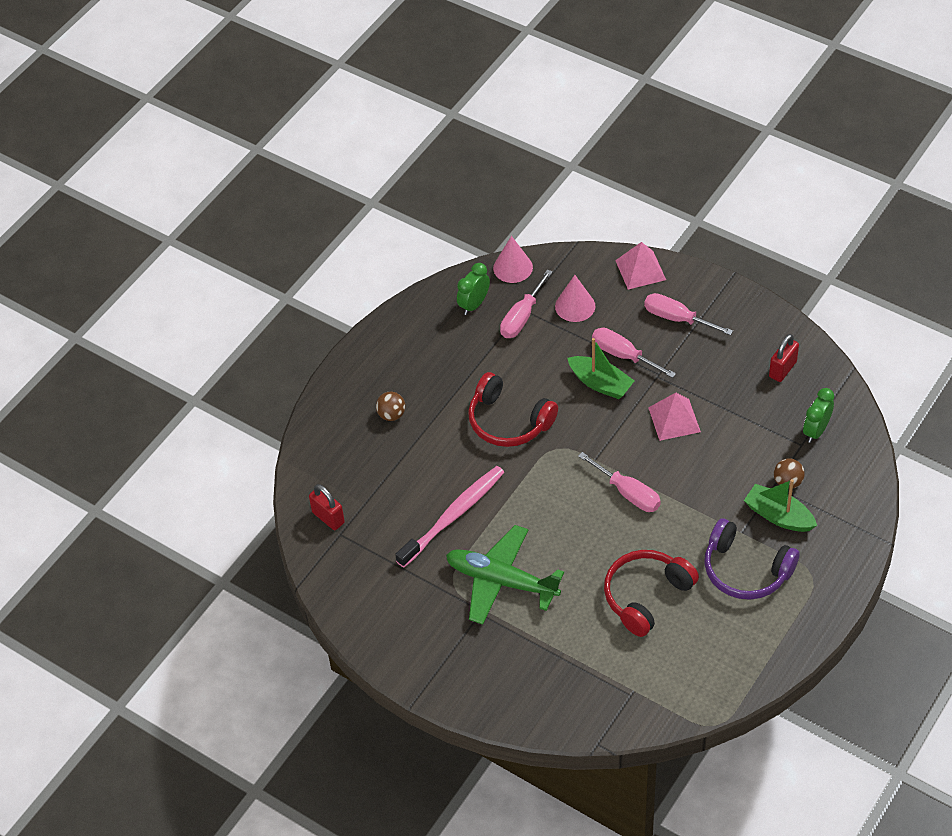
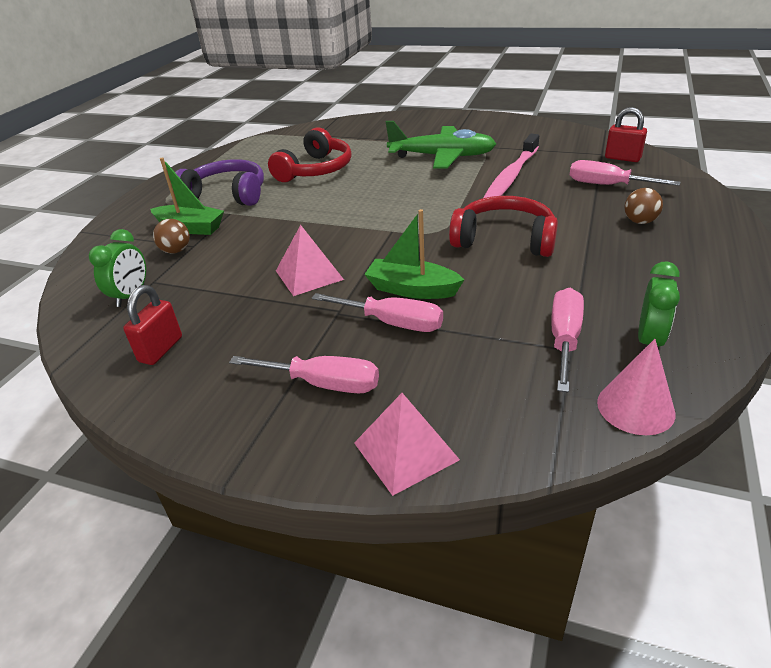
camera: 165 degrees right, 15 degrees down
pink cone [555,275,595,322] -> none
pink screwdriver [578,452,661,512] -> pink screwdriver moved to [570,160,681,186]

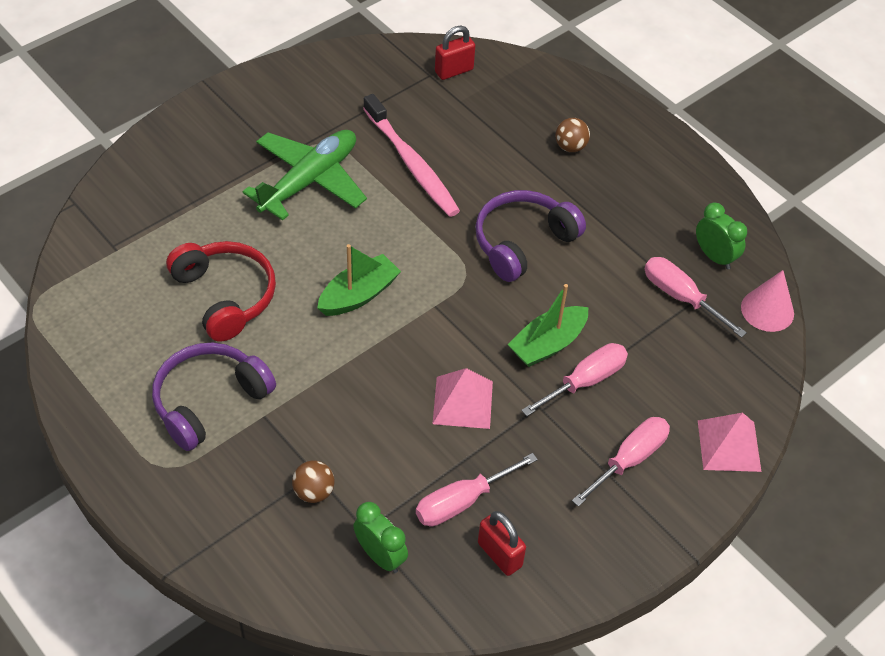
camera: 65 degrees left, 15 degrees up
green boat [150,157,224,235] -> green boat moved to [317,244,401,316]
red headphones [449,196,558,257] -> purple headphones [475,190,586,282]
pink screwdriver [570,160,681,186] -> pink screwdriver moved to [416,453,538,526]

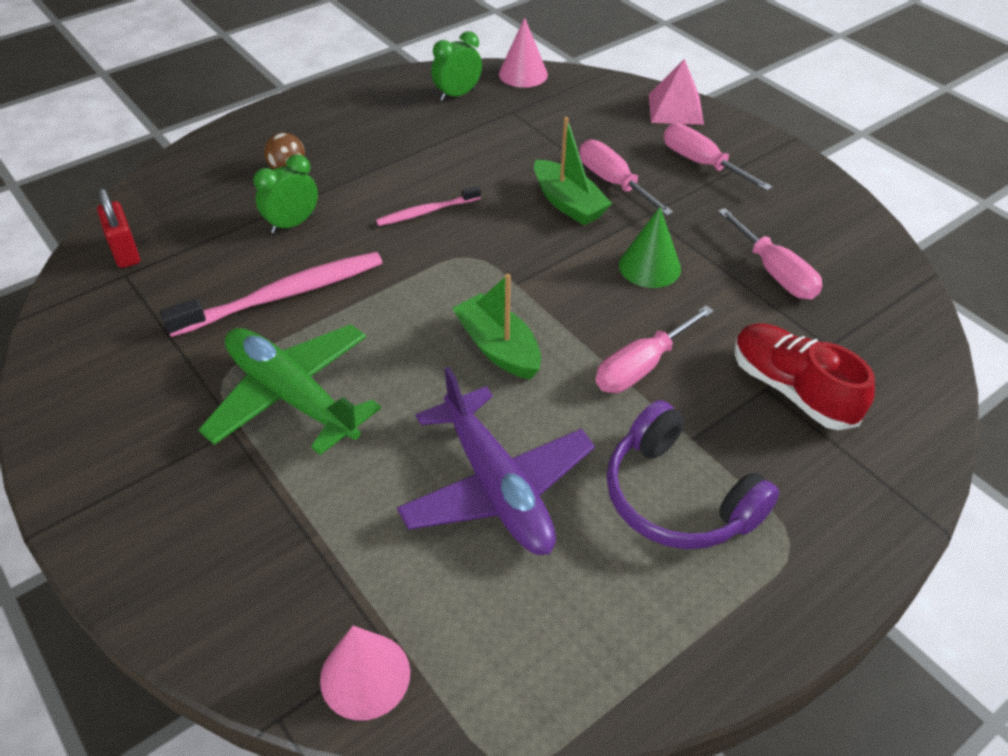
camera: 85 degrees left, 5 degrees down
red headphones [166,241,276,342] -> purple plane [397,367,595,555]
brown ball [292,461,334,503] -> red shoe [735,323,875,430]
green clock [353,502,408,573] -> green clock moved to [253,154,318,234]
pink pyramid [433,368,493,429] -> green cone [619,207,681,288]
purple headphones [475,190,586,282] -> pink toothbrush [376,186,481,226]
red padlock [478,511,526,576] -> none
pink screwdriver [645,257,747,338] -> pink screwdriver moved to [596,305,714,393]
none -> pink cone [320,626,410,721]

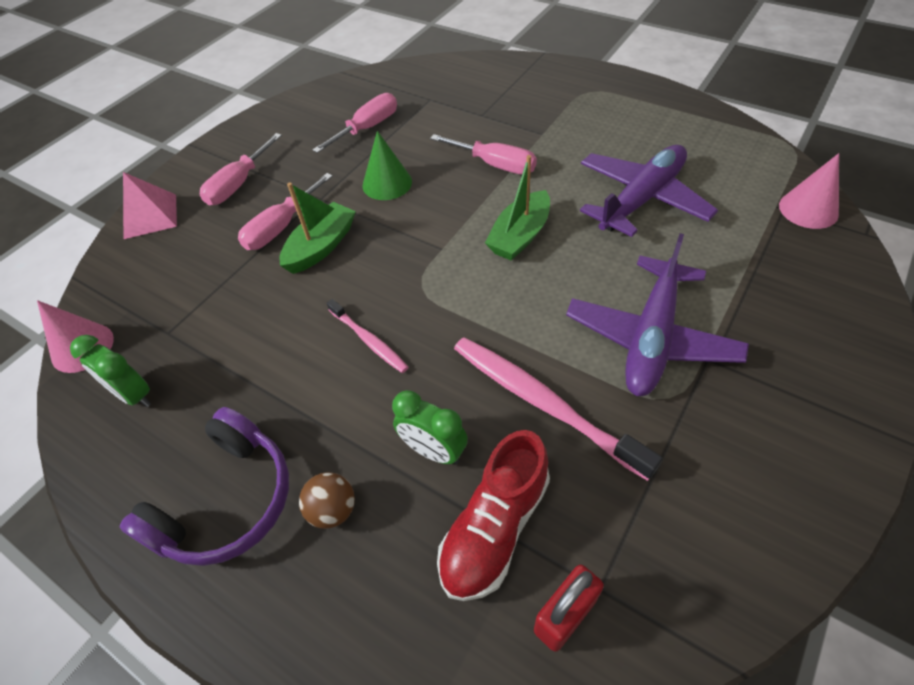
camera: 105 degrees left, 5 degrees up
green plane [198,324,381,455] -> purple plane [566,233,749,396]
purple headphones [607,400,779,549] -> purple headphones moved to [119,407,289,566]
red shoe [735,323,875,430] -> red shoe moved to [437,430,550,601]

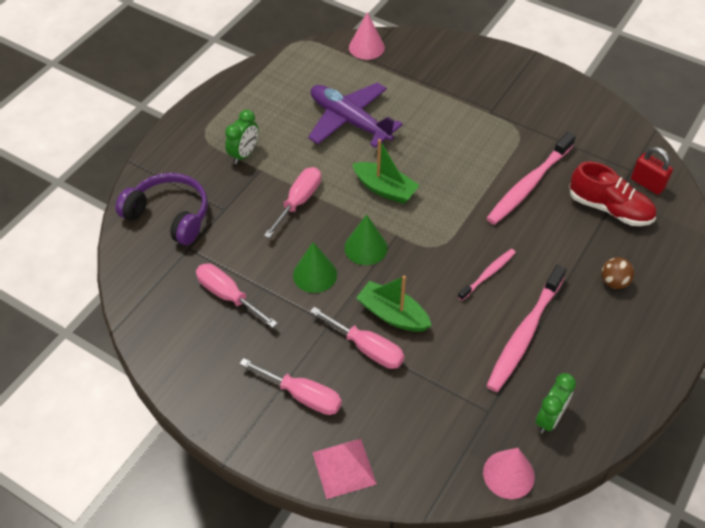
camera: 95 degrees left, 0 degrees up
purple headphones [119,407,289,566] -> purple headphones moved to [115,173,208,245]
green clock [392,390,468,464] -> green clock moved to [225,109,258,164]
purple plane [566,233,749,396] -> none
none -> green cone [344,214,388,265]
none -> pink toothbrush [486,264,566,392]

